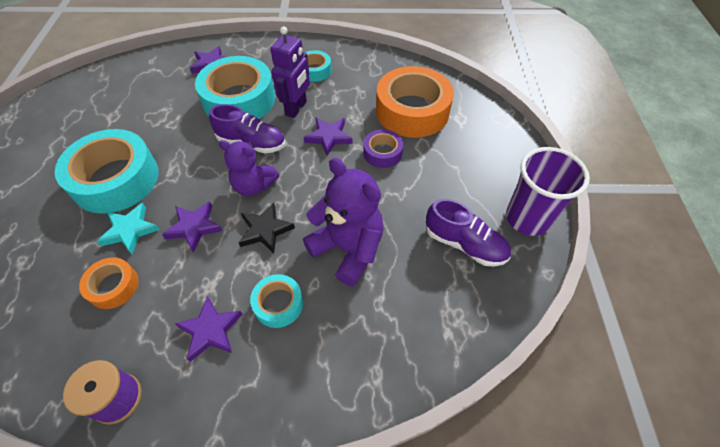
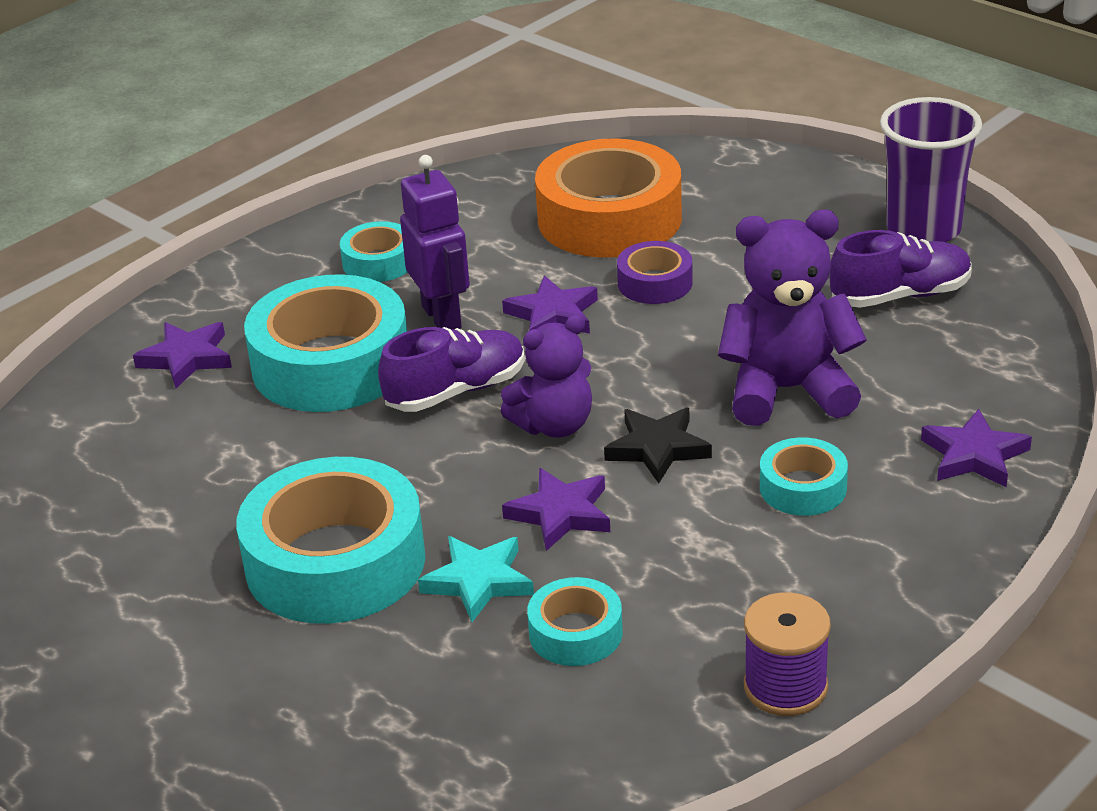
camera: 45 degrees left, 20 degrees down
orange tape [79,257,139,309] -> turquoise tape [527,577,623,666]
purple star [175,296,243,362] -> purple star moved to [921,409,1032,488]

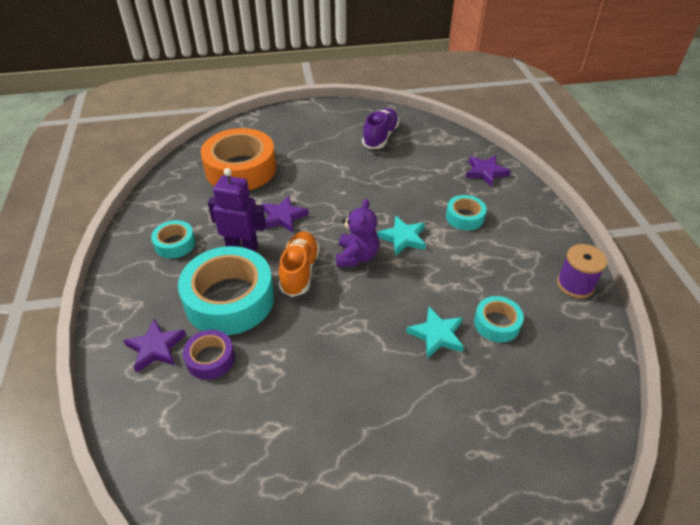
camera: 55 degrees left, 10 degrees up
turquoise tape [236,457,425,624] -> none
purple shoe [378,327,525,412] -> orange shoe [278,231,320,297]
purple star [502,468,610,551] -> none
black star [604,408,712,484] -> turquoise star [377,216,426,256]
purple tape [617,241,693,304] -> purple tape moved to [183,330,235,380]
purple teddy bear [718,210,867,426] -> none
purple cup [880,97,982,242] -> none

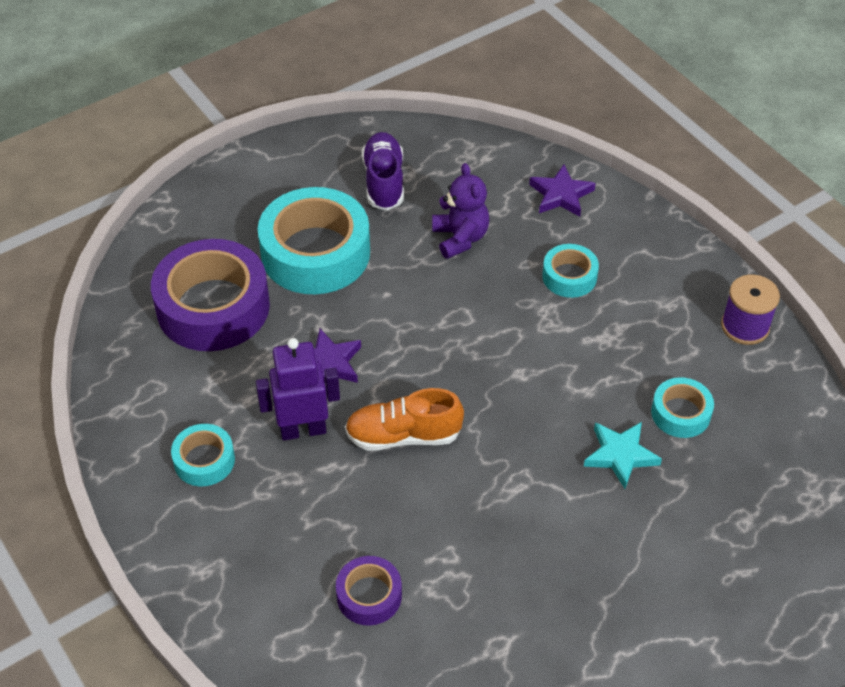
camera: 25 degrees left, 5 degrees up
purple star [123,319,186,373] -> none
turquoise tape [178,246,274,335] -> turquoise tape moved to [258,187,370,294]
orange tape [201,128,276,190] -> purple tape [151,239,270,351]
orange shoe [278,231,320,297] -> orange shoe turned 75 degrees counterclockwise [345,388,464,451]
purple teddy bear [336,199,379,267] -> purple teddy bear moved to [432,163,490,259]
turquoise star [377,216,426,256] -> none

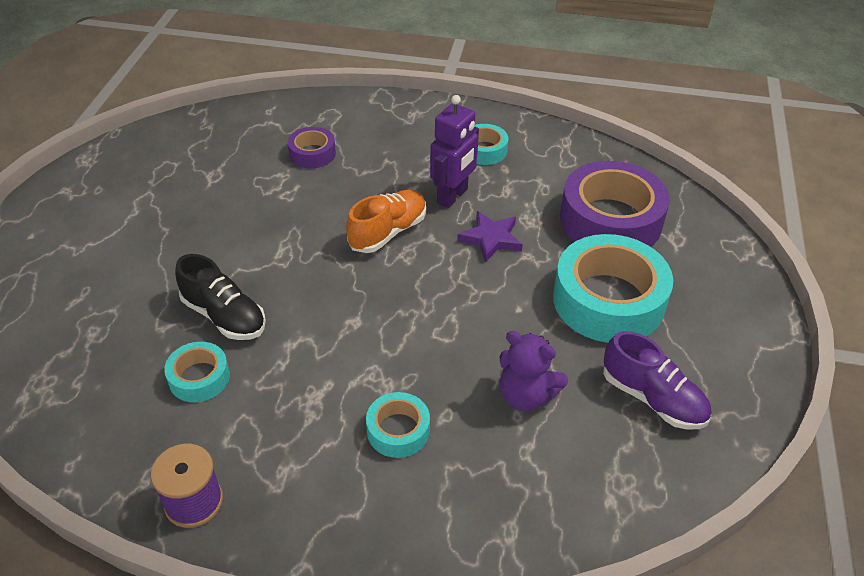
camera: 135 degrees right, 5 degrees down
purple star [529,165,596,217] -> none
turquoise star [584,422,662,489] -> black shoe [175,254,266,340]

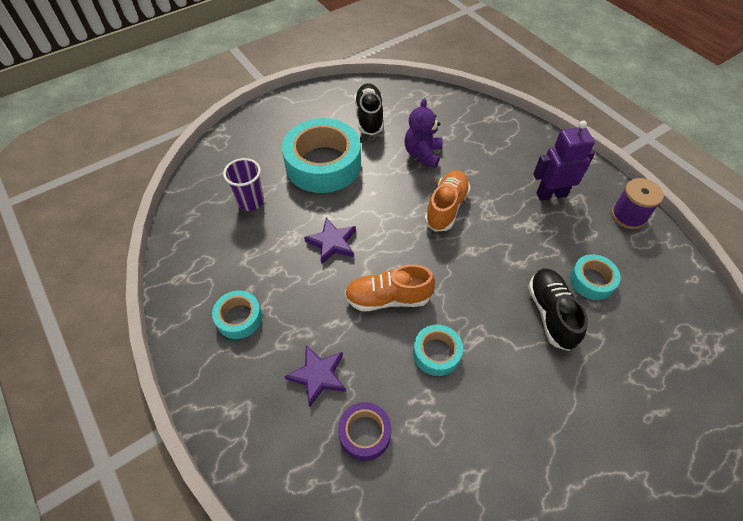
camera: 135 degrees left, 10 degrees up
turquoise tape [366,392,430,458] -> turquoise tape moved to [413,325,463,376]
purple robot [430,95,479,208] -> purple robot moved to [533,120,595,201]
purple teddy bear [500,331,568,411] -> purple teddy bear turned 150 degrees counterclockwise [404,98,443,168]
purple tape [560,161,670,247] -> purple cup [223,158,264,211]
purple shoe [603,331,711,429] -> black shoe [355,83,384,135]
none -> purple star [285,345,346,407]
none -> orange shoe [425,170,470,232]

